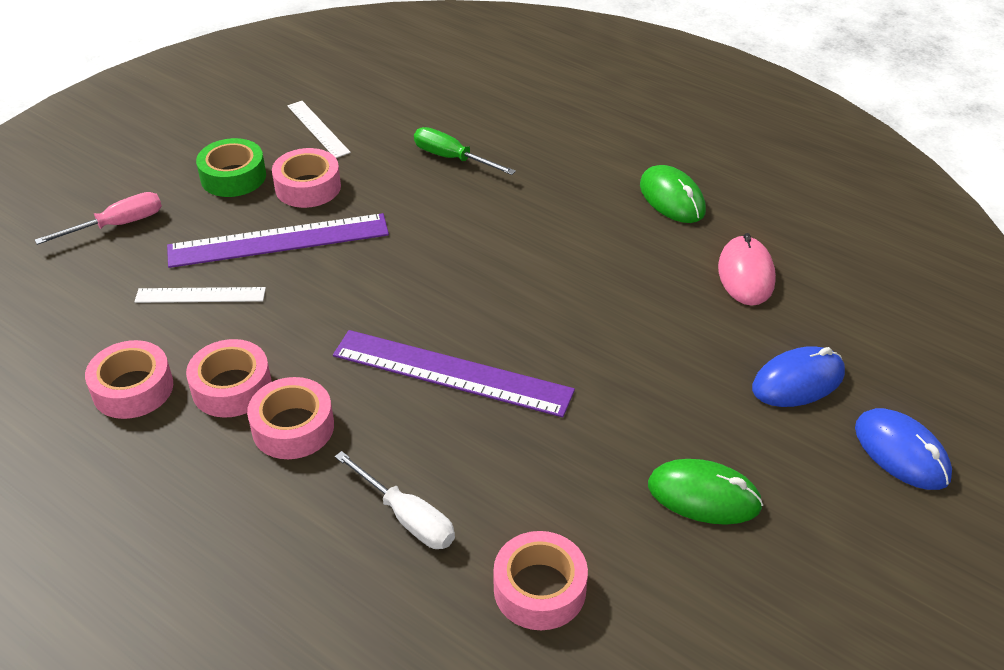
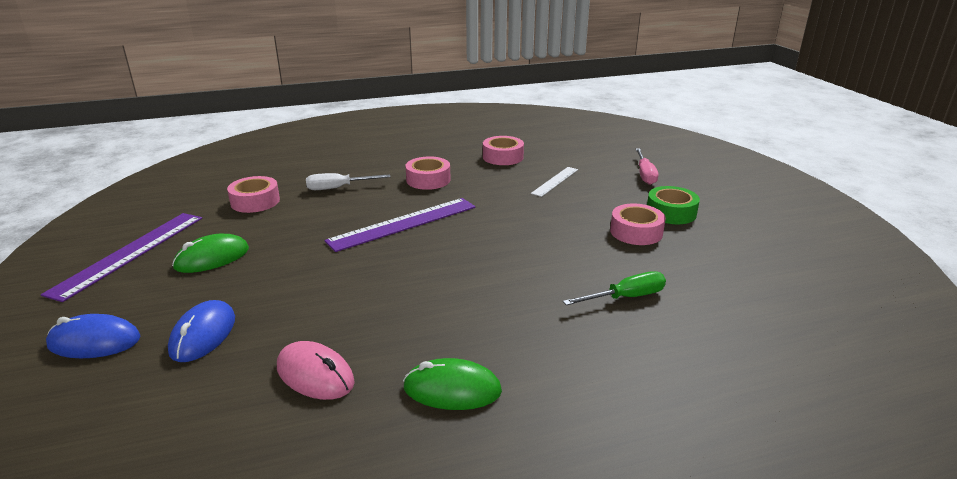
camera: 125 degrees right, 15 degrees down
purple ruler [167,213,389,268] -> purple ruler moved to [41,213,202,302]
pink tape [186,339,272,418] -> none
white ruler [287,101,351,158] -> none

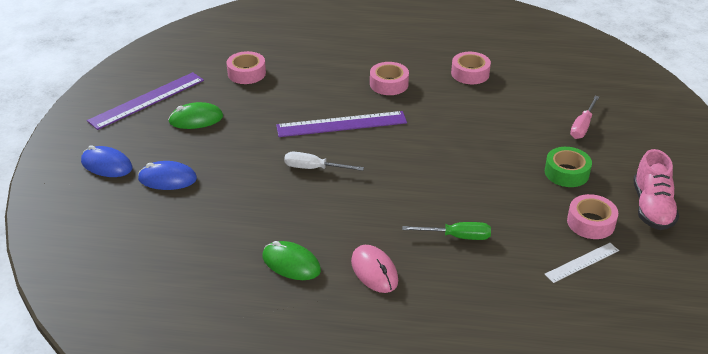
camera: 25 degrees right, 10 degrees up
blue mouse [168,300,235,362] -> blue mouse turned 60 degrees clockwise [138,161,197,190]
pink mouse [277,341,355,400] -> pink mouse moved to [351,245,398,293]
white screwdriver [306,173,391,190] -> white screwdriver moved to [284,152,364,171]
white ruler [531,167,578,197] -> white ruler moved to [544,243,619,283]
pink tape [610,204,666,245] -> pink tape moved to [567,194,618,239]
none -> pink shoe [633,149,679,230]

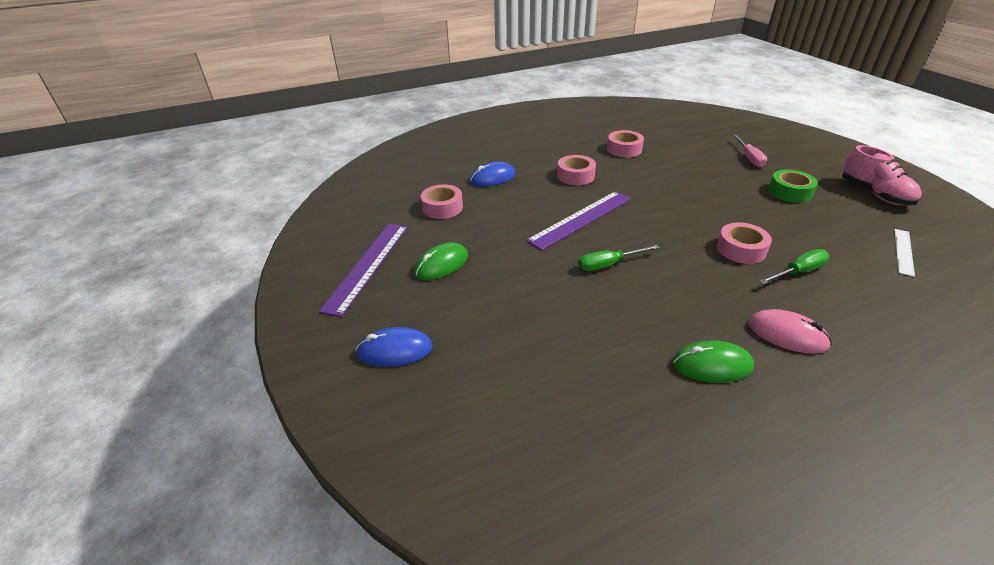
camera: 30 degrees left, 0 degrees up
blue mouse [138,161,197,190] -> blue mouse moved to [470,162,516,187]
white screwdriver [284,152,364,171] -> green screwdriver [578,245,660,271]
pink tape [567,194,618,239] -> pink tape moved to [717,222,772,264]

